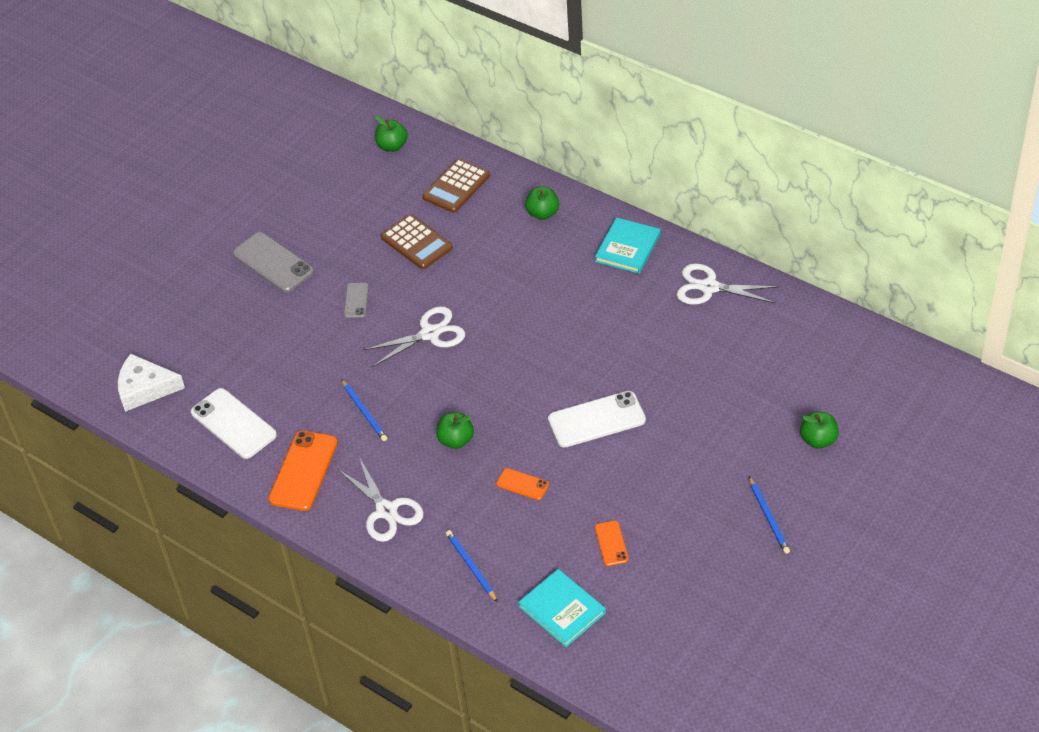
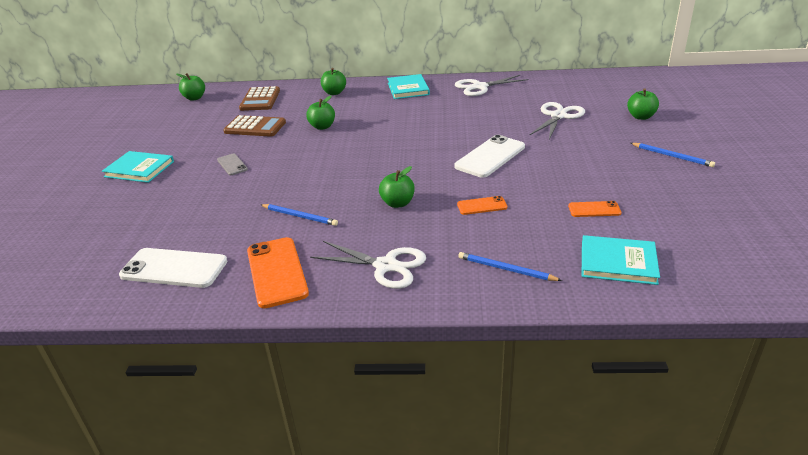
camera: 35 degrees left, 15 degrees down
white cheese [118,353,185,412] -> none
grey phone [233,232,314,292] -> turquoise book [102,151,174,183]
white scissors [363,306,465,367] -> white scissors moved to [530,102,585,139]
orange phone [595,521,629,566] -> orange phone turned 45 degrees counterclockwise [568,201,622,217]
none -> green apple [306,95,335,130]

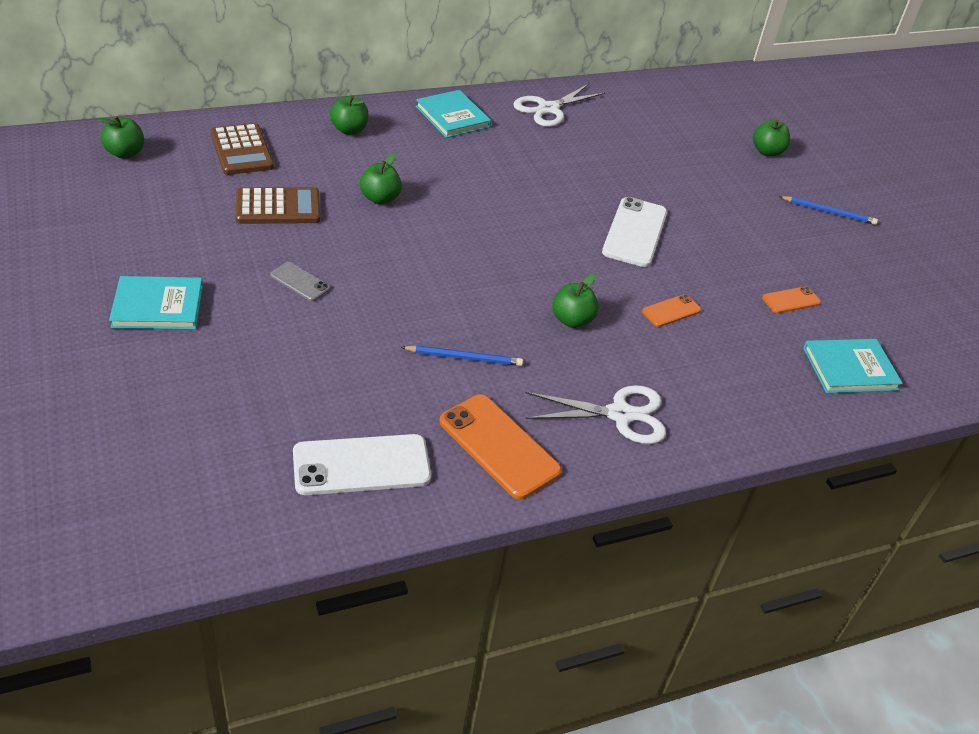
camera: 30 degrees left, 10 degrees up
blue pencil [458,252,562,281] -> none
white scissors [530,102,585,139] -> none

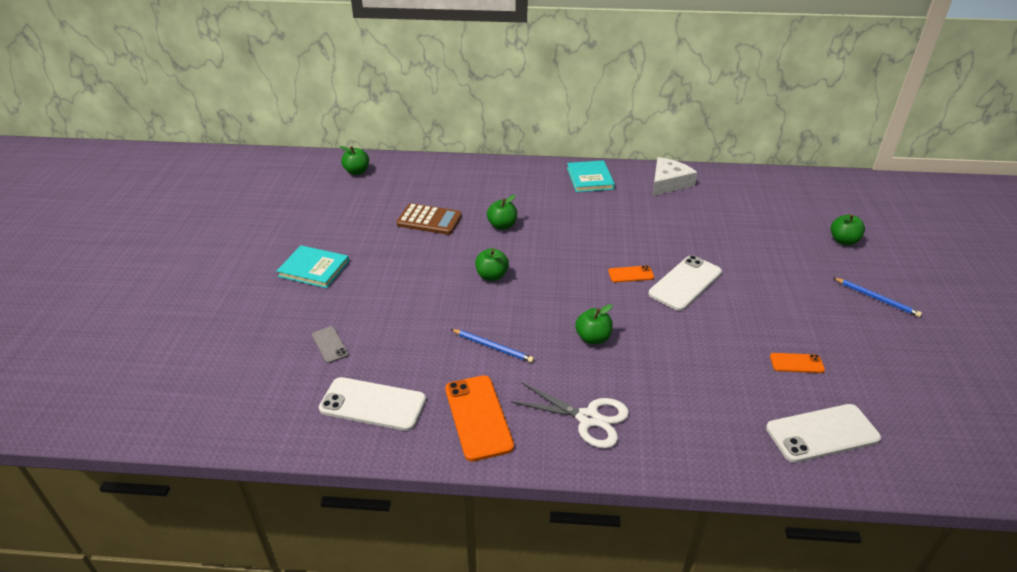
camera: 30 degrees right, 5 degrees down
brown calculator [210,123,274,175] -> none
grey phone [270,262,330,301] -> grey phone moved to [312,327,348,363]
green apple [330,95,368,135] -> green apple moved to [475,248,509,281]
white scissors [513,84,605,127] -> white cheese [652,157,697,196]
orange phone [642,294,701,327] -> orange phone moved to [608,266,654,282]
turquoise book [803,339,903,393] -> white phone [766,404,881,463]

